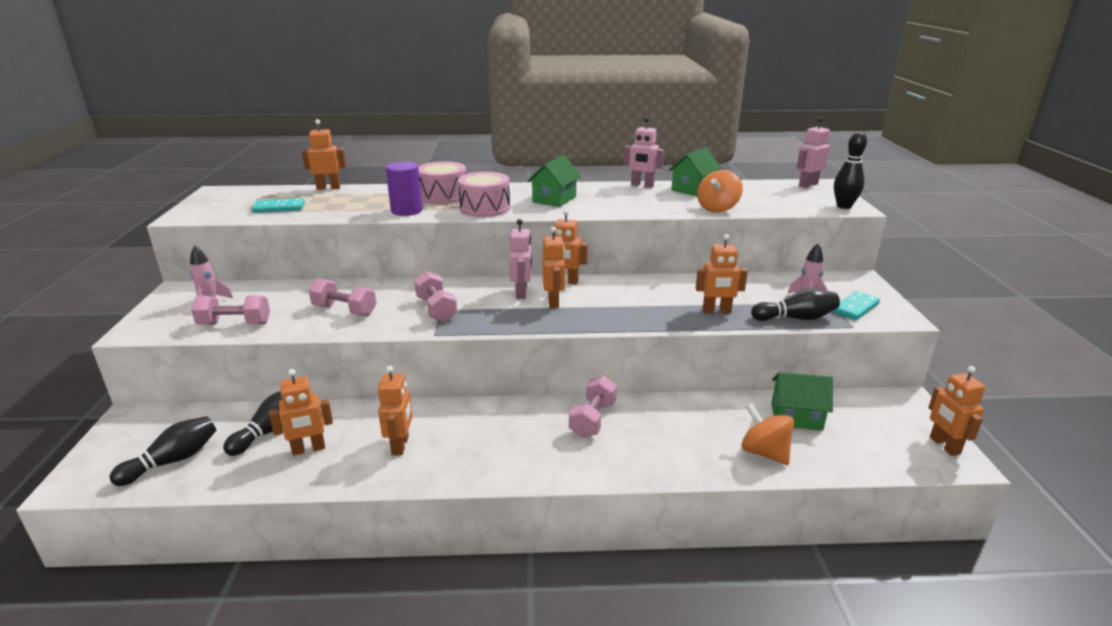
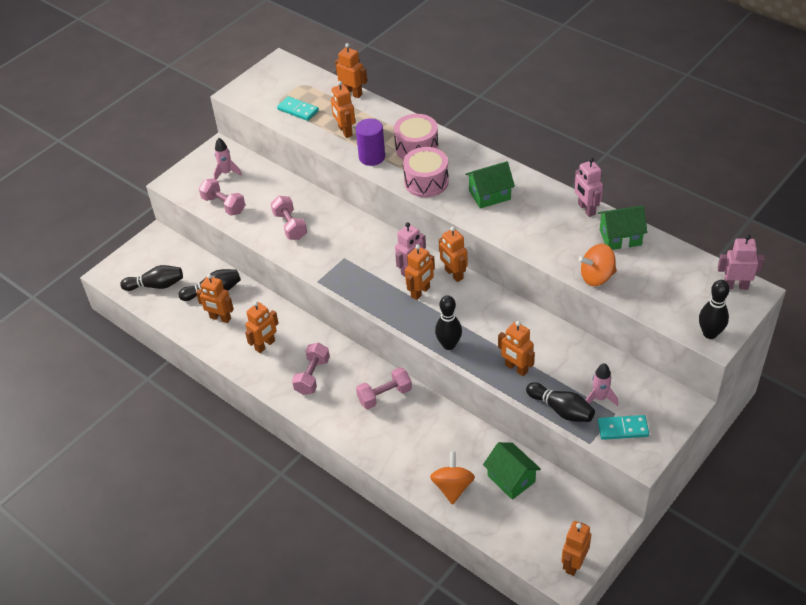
camera: 45 degrees right, 20 degrees up
pink dumbbell [414,271,458,322] -> pink dumbbell moved to [292,343,330,395]
none -> orange robot [331,81,355,138]
none -> black bowling pin [435,295,462,350]

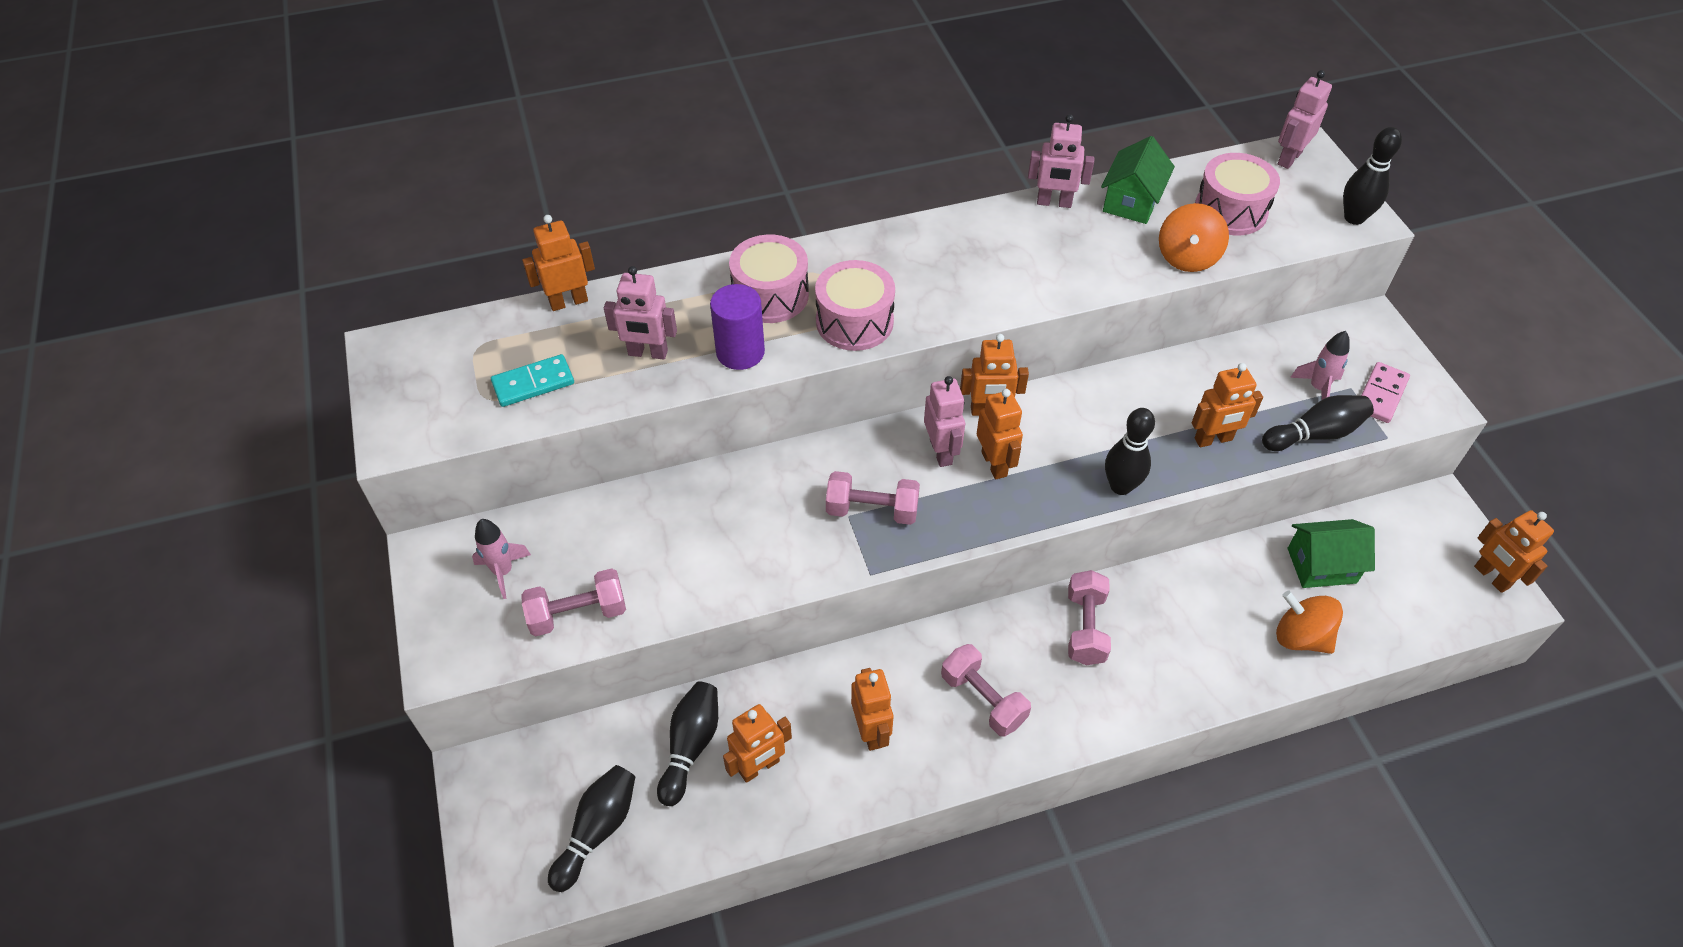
camera: 60 degrees left, 5 degrees up
pink dumbbell [271,196,307,240] -> pink dumbbell moved to [826,471,920,525]
orange robot [331,81,355,138] -> pink robot [604,266,677,360]
green house [465,161,515,209] -> none
turquoise domino [598,415,649,440] -> pink domino [1361,362,1410,423]
none -> pink drum [1195,153,1280,235]

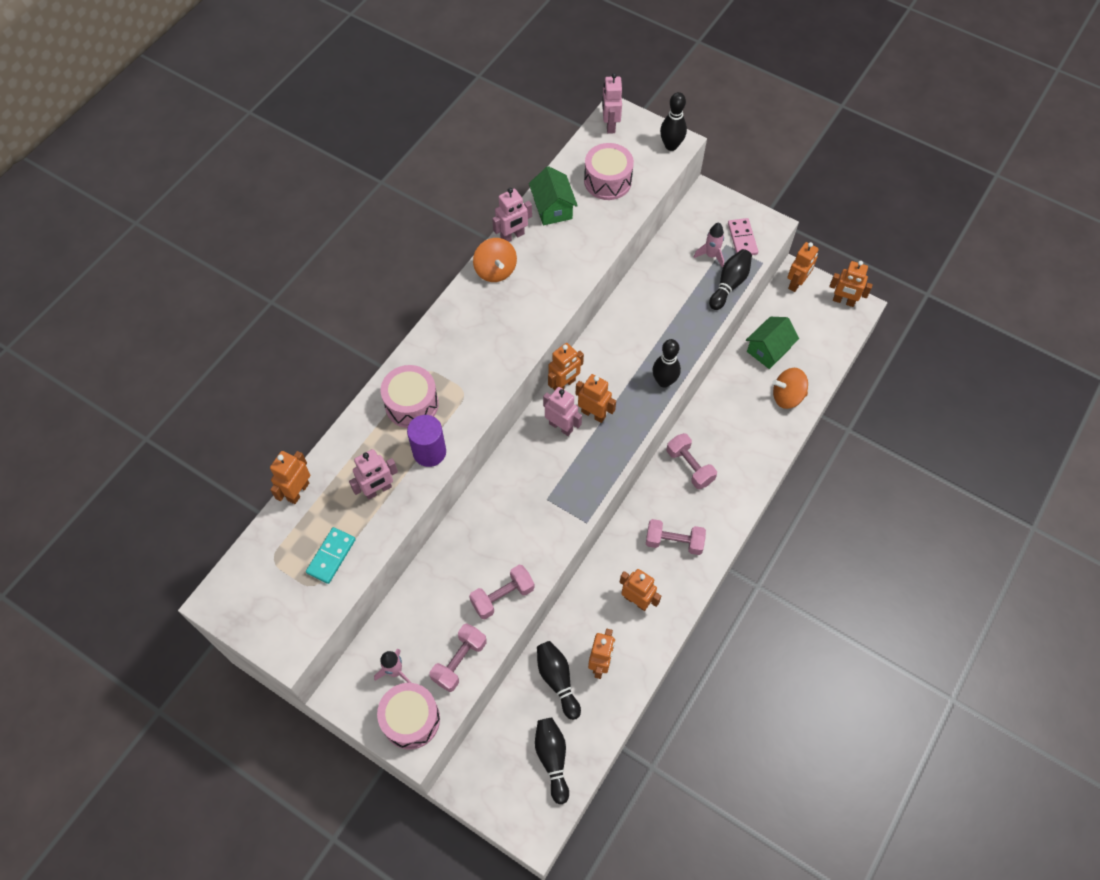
camera: 40 degrees left, 10 degrees up
pink drum [815,260,895,351] -> pink drum moved to [377,683,440,749]
pink dumbbell [826,471,920,525] -> pink dumbbell moved to [469,565,535,619]
orange spinning top [1159,203,1229,272] -> orange spinning top moved to [473,238,517,282]
orange robot [1192,363,1263,447] -> orange robot moved to [787,242,819,292]

